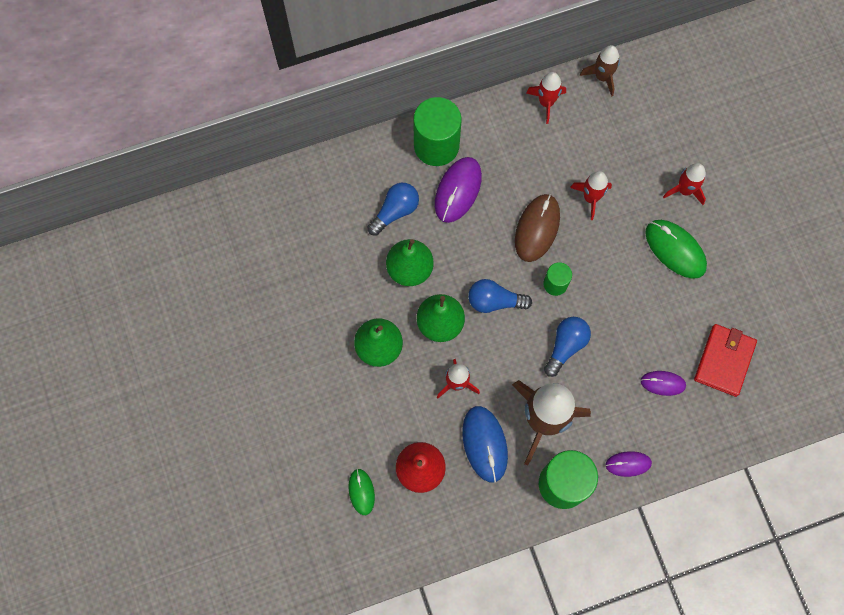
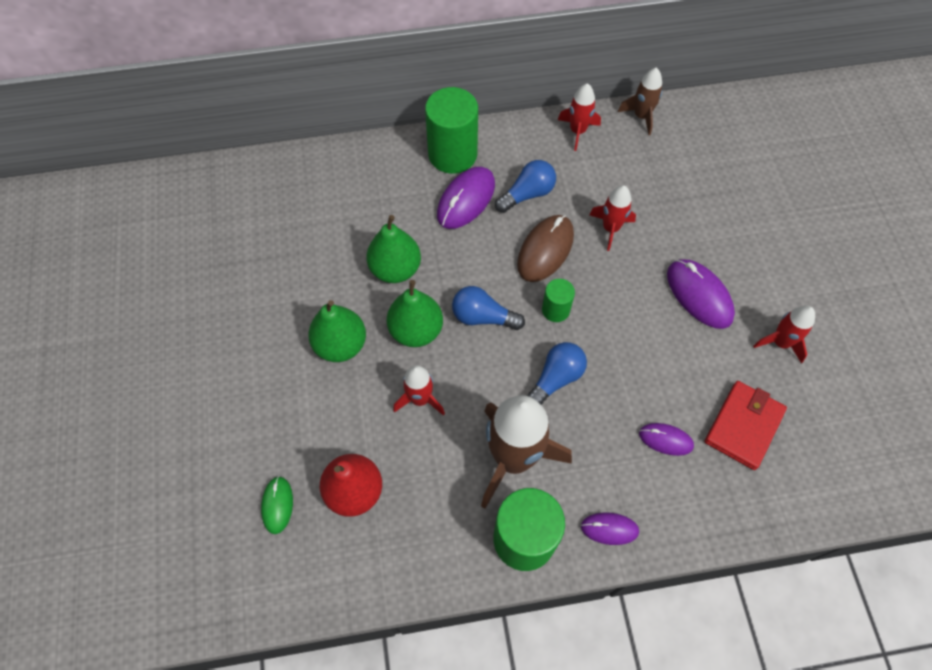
camera: 10 degrees right, 10 degrees down
blue light bulb [367,183,419,236] -> blue light bulb moved to [495,160,556,213]
blue mouse [462,406,508,482] -> none
green mouse [645,220,707,279] -> purple mouse [667,259,735,329]
red rocket [663,163,706,205] -> red rocket moved to [753,306,815,364]

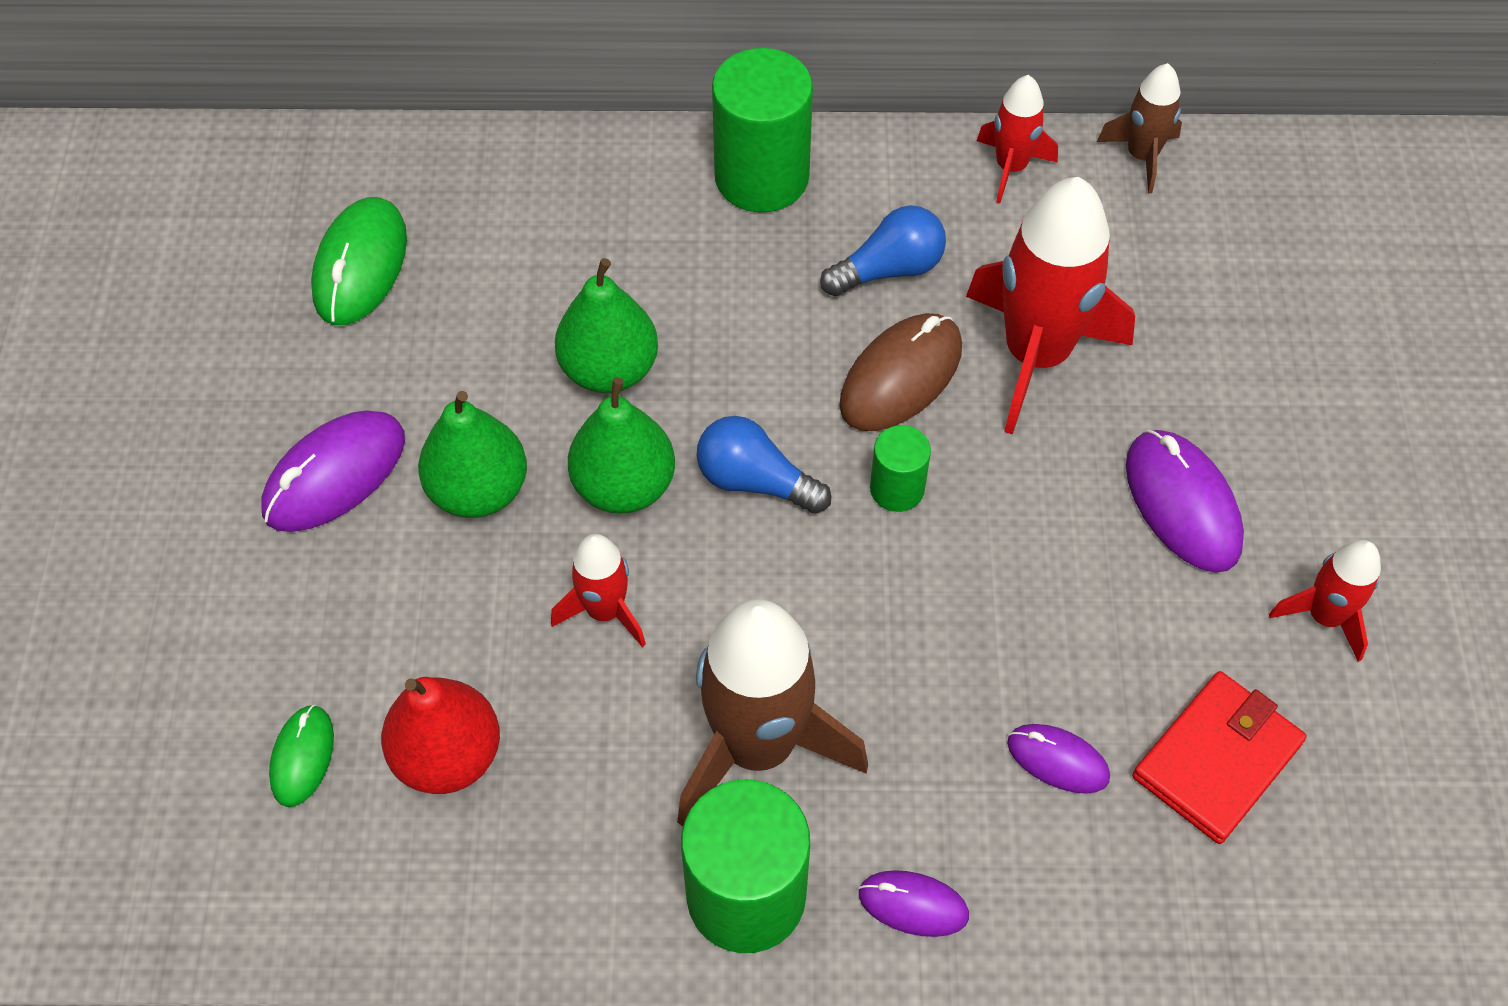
camera: 10 degrees right, 5 degrees down
purple mouse [437,167,495,229] -> purple mouse moved to [261,410,405,532]
blue light bulb [527,342,587,404] -> none
red rocket [590,185,636,251] -> red rocket [966,177,1135,434], size x1.93
none -> green mouse [311,197,407,325]

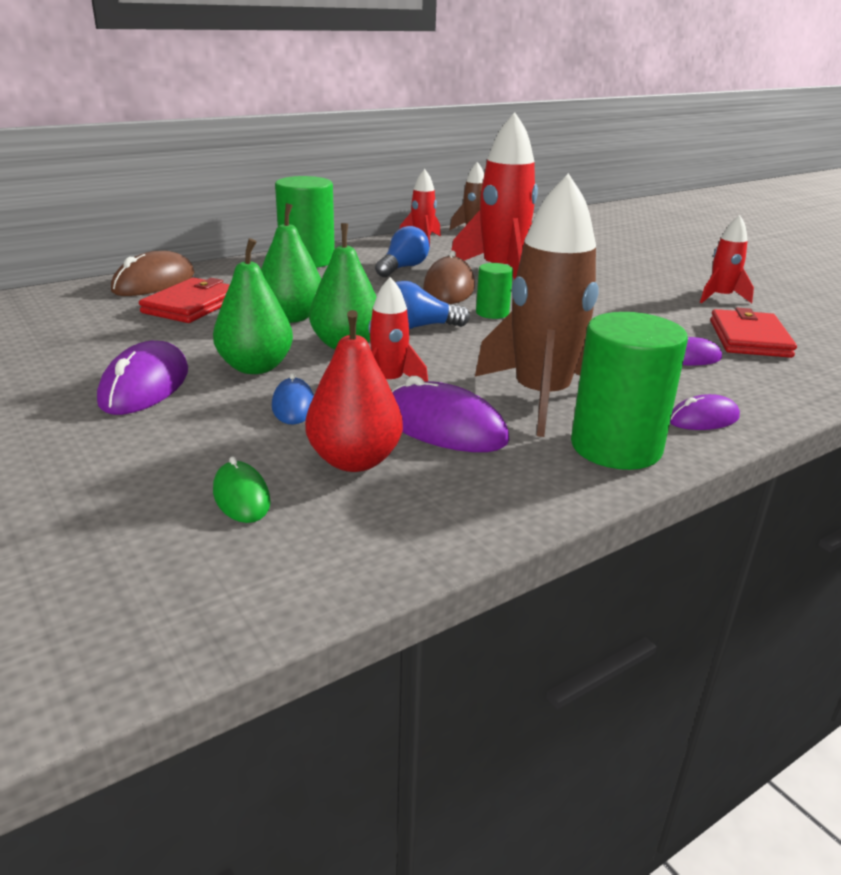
camera: 35 degrees left, 30 degrees down
green mouse [311,197,407,325] -> none
purple mouse [1126,429,1244,573] -> purple mouse moved to [392,376,510,452]
none -> brown mouse [111,251,195,296]
none -> red wallet [139,278,230,323]
none -> blue mouse [272,373,314,424]

